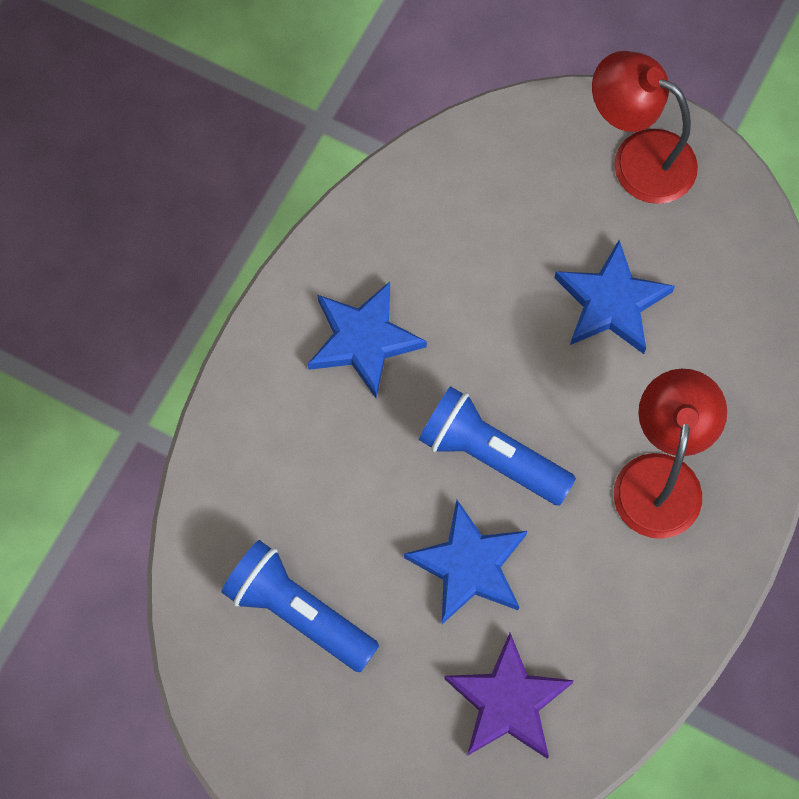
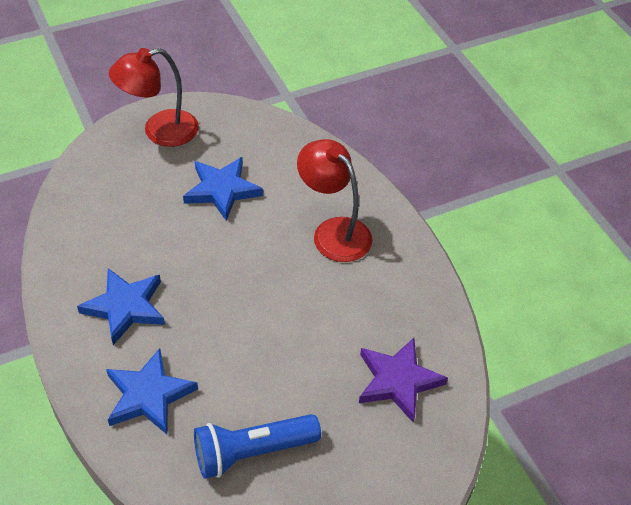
camera: 55 degrees left, 20 degrees down
blue star [404,500,527,624] -> blue star moved to [106,348,198,434]
blue flashlight [419,386,576,505] -> none

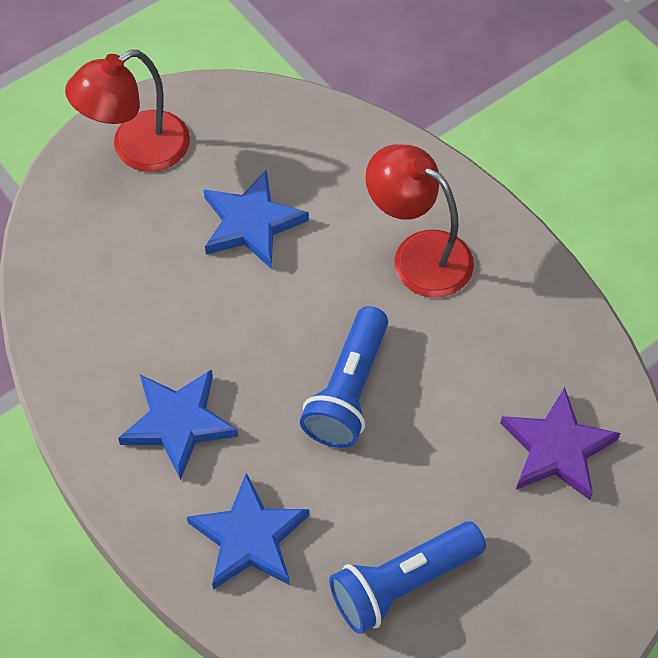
camera: 10 degrees left, 10 degrees up
none -> blue flashlight [300,306,388,448]

